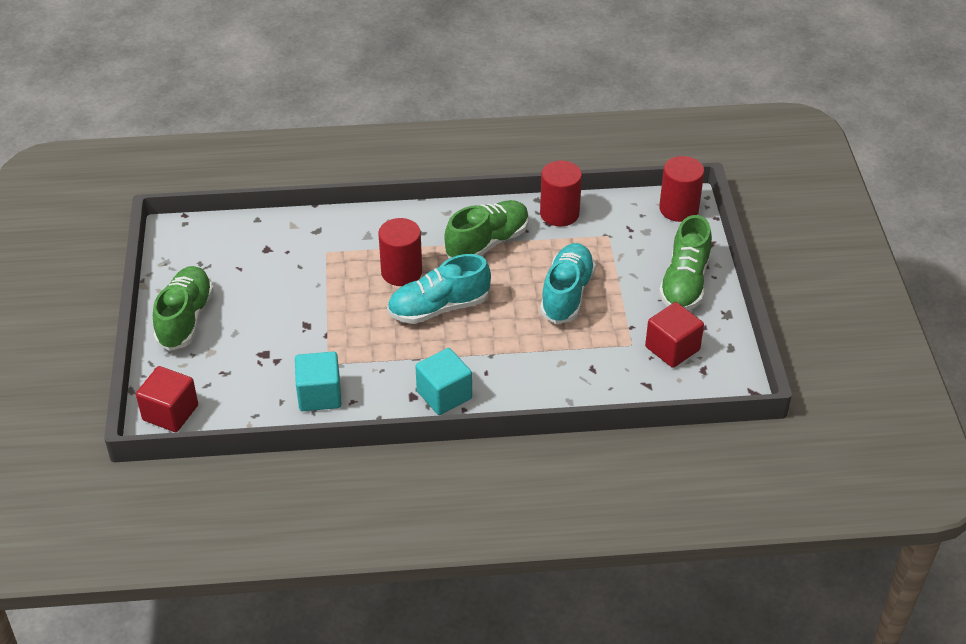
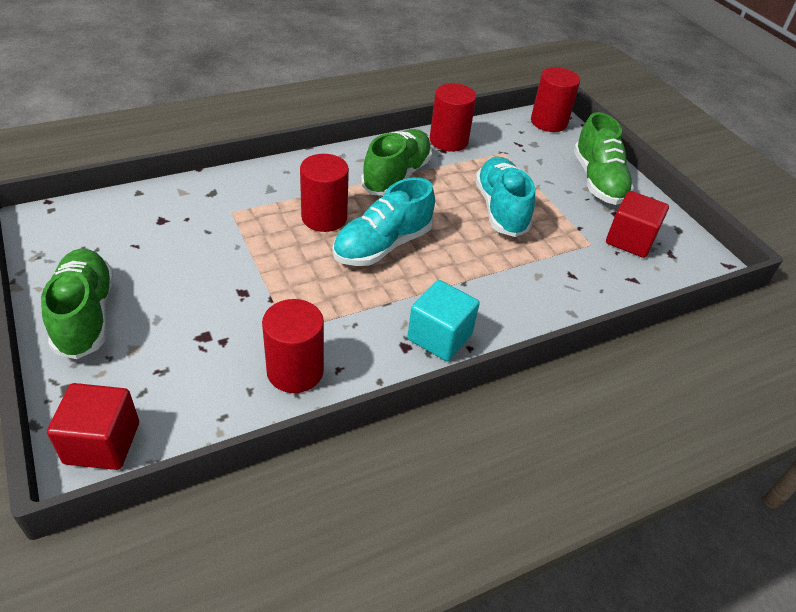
camera: 25 degrees left, 0 degrees up
turquoise cube [295,352,342,411] -> red cylinder [262,299,324,393]

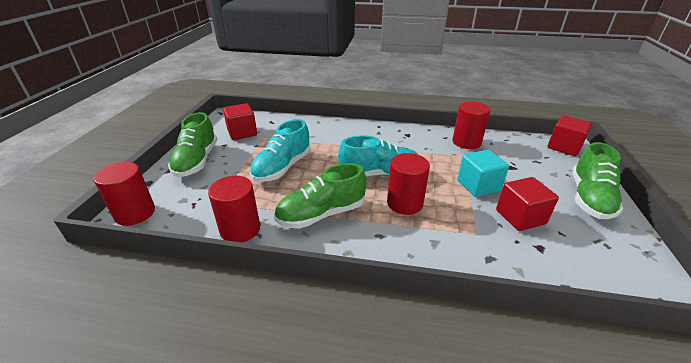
camera: 140 degrees left, 10 degrees down
turquoise cube [407,280,480,361] -> turquoise cube moved to [457,150,509,197]
green shoe [574,112,634,205] -> green shoe turned 150 degrees clockwise [168,112,217,177]
none -> red cube [496,177,559,231]

